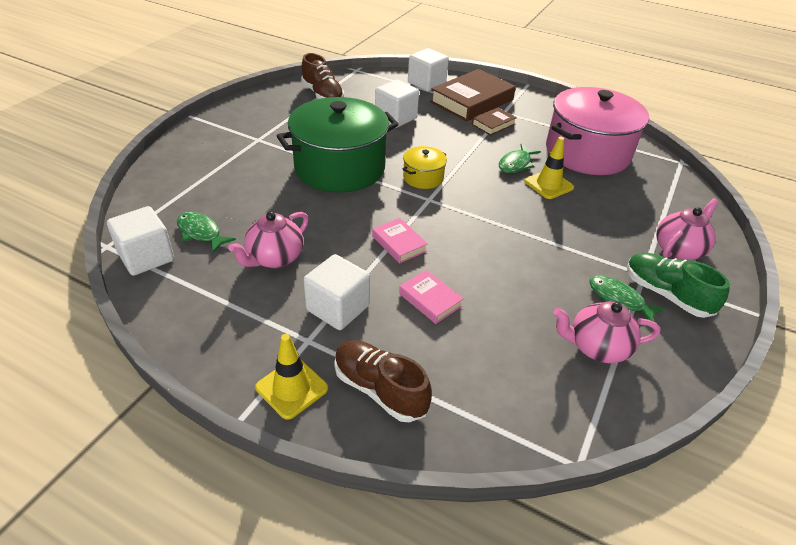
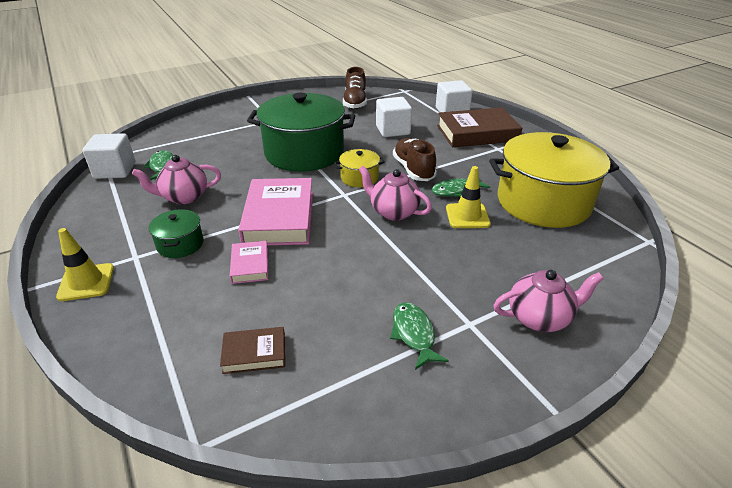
camera: 35 degrees right, 5 degrees down
white cube [304,254,370,330] -> green pot [149,209,204,258]
brown shoe [334,340,432,422] -> brown shoe moved to [393,138,437,181]
pink book [372,218,428,263] -> pink book [238,178,313,246], size x2.03
brown book [472,107,517,135] -> brown book moved to [220,327,285,374]
pink pot [546,87,649,175] -> yellow pot [489,132,619,228]
pink teapot [553,301,661,363] -> pink teapot moved to [358,166,432,221]
green shoe [627,253,730,318] -> none

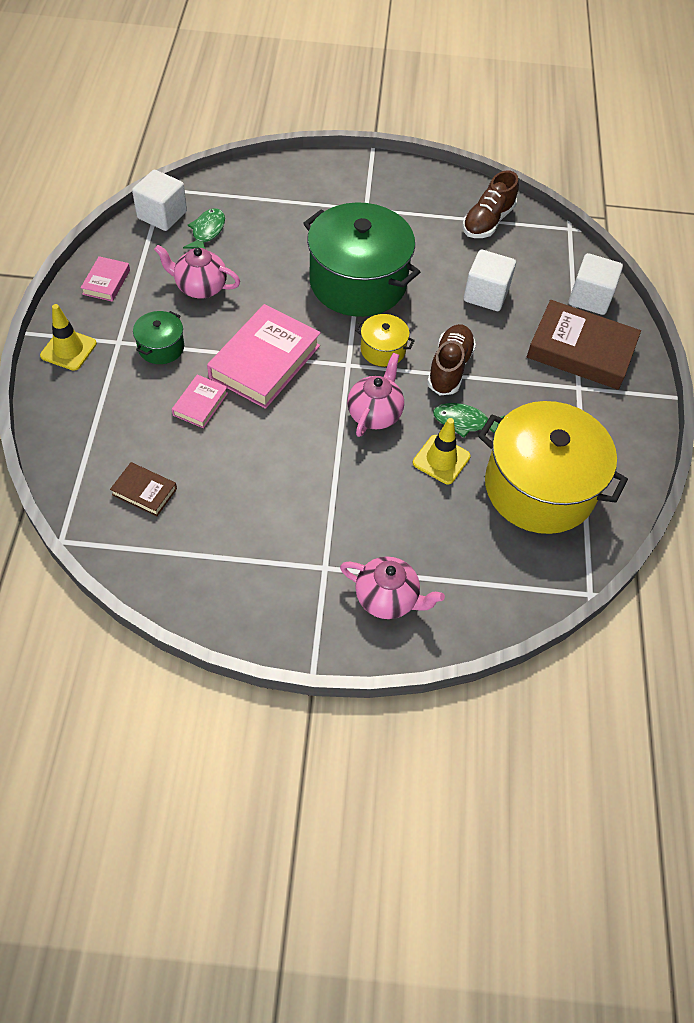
camera: 30 degrees right, 20 degrees up
pink teapot [358,166,432,221] -> pink teapot turned 45 degrees clockwise [347,353,404,437]
green fish [390,303,449,370] -> none
none -> pink book [81,256,130,302]

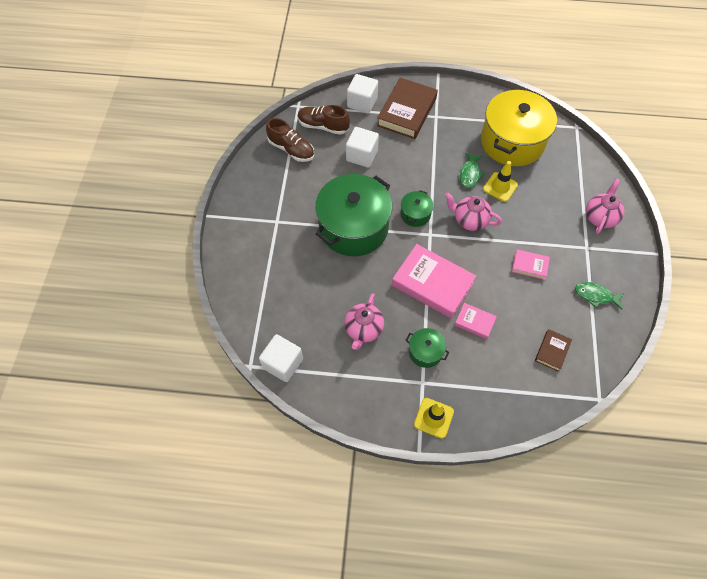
camera: 85 degrees left, 5 degrees up
pink book [81,256,130,302] -> pink book moved to [512,249,550,280]
green fish [183,208,225,249] -> green fish moved to [575,282,624,310]
yellow pot [355,314,415,367] -> green pot [401,190,434,227]
brown shoe [427,324,476,396] -> brown shoe moved to [298,105,350,135]

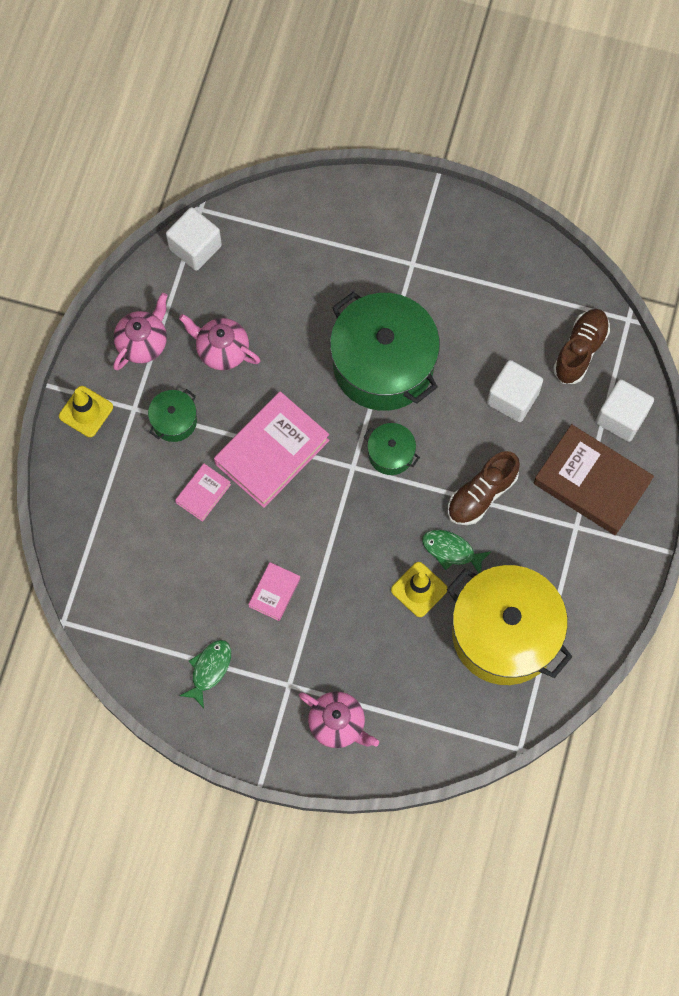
camera: 100 degrees right, 10 degrees up
brown shoe [266,118,314,162] -> brown shoe moved to [448,451,520,525]
pink teapot [445,192,502,231] -> pink teapot moved to [113,293,168,370]
brown book [535,329,572,372] -> none

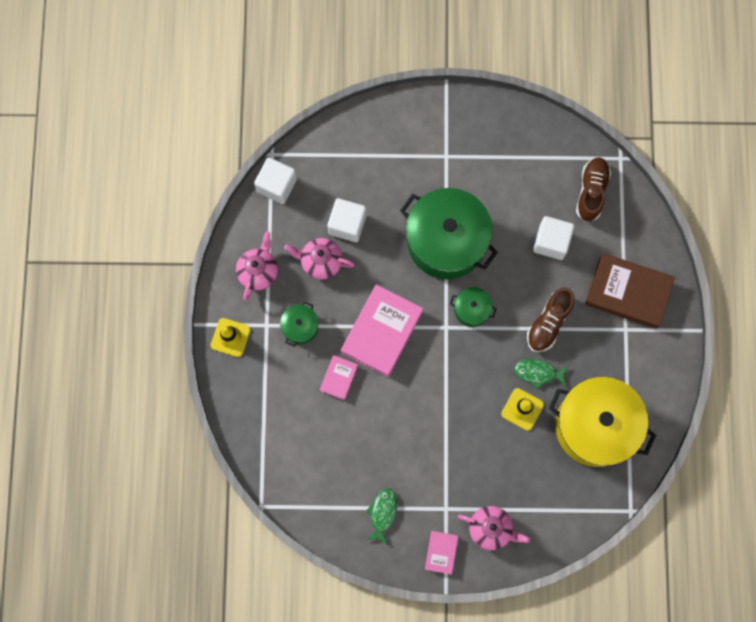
camera: 15 degrees left, 5 degrees up
pink book [248,562,300,621] -> pink book moved to [425,531,458,575]
white cube [596,379,654,442] -> white cube moved to [327,198,366,242]

